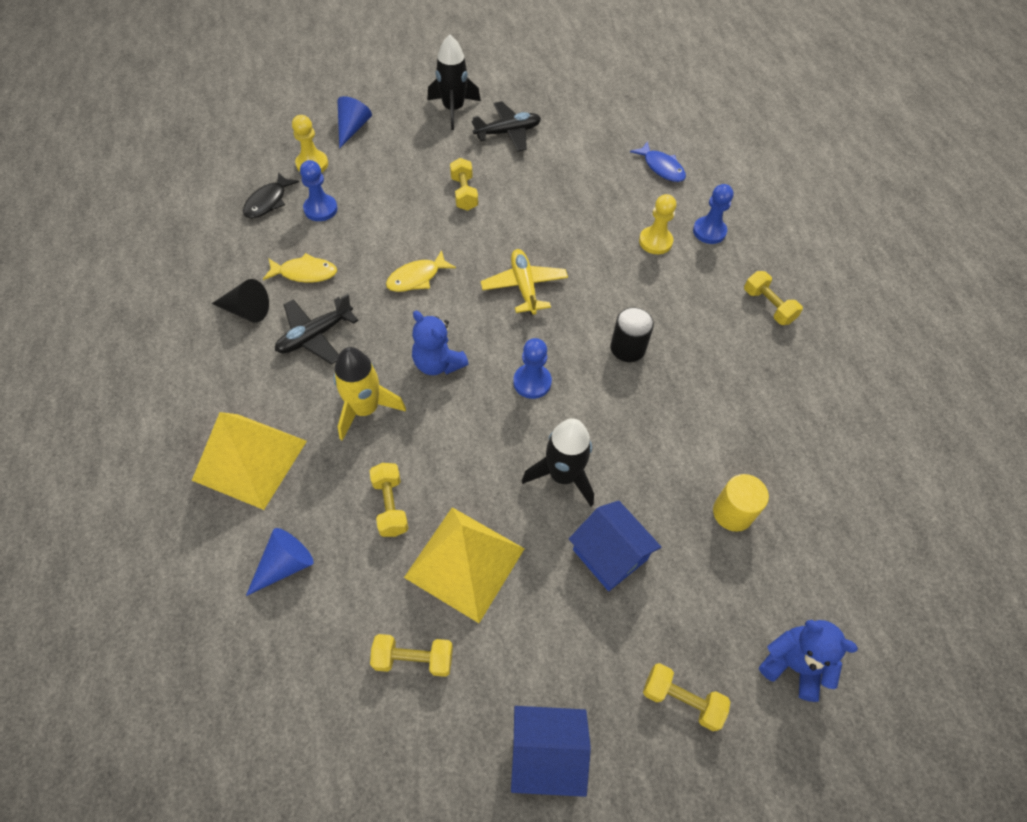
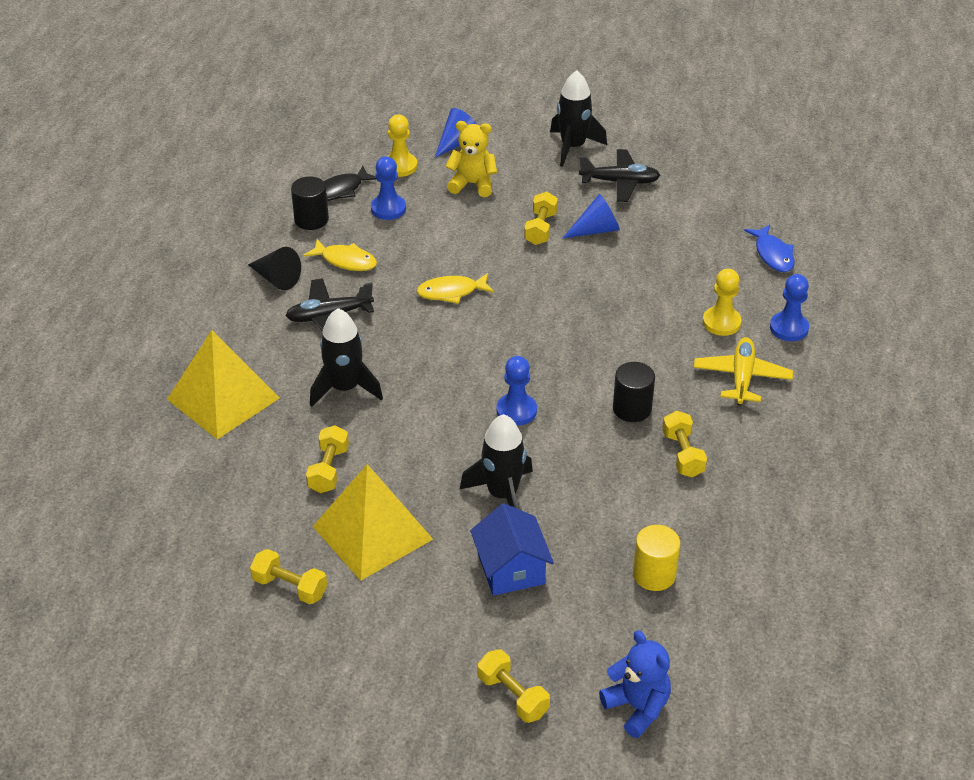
camera: 25 degrees right, 15 degrees down
blue cone [246,528,314,596] -> blue cone moved to [562,194,620,239]
yellow rocket [333,347,406,441] -> black rocket [310,308,383,407]
blue teddy bear [412,311,469,375] -> none
yellow plane [481,249,568,315] -> yellow plane moved to [694,337,793,406]
blue house [511,706,591,797] -> none
yellow dumbbell [744,271,803,325] -> yellow dumbbell moved to [662,411,707,478]
none -> black cylinder [291,177,329,230]
none -> yellow teddy bear [446,121,497,197]

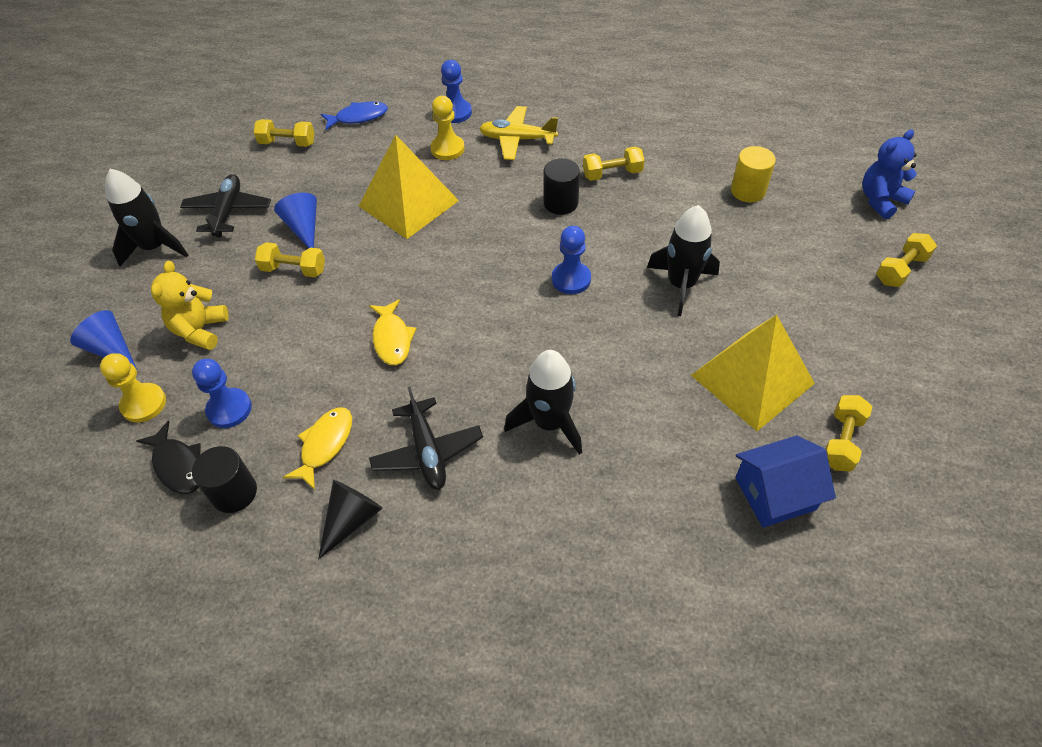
camera: 90 degrees left, 10 degrees up
yellow pyramid [167,330,280,439] -> yellow pyramid moved to [359,135,459,239]
yellow dumbbell [306,425,349,493] -> yellow dumbbell moved to [254,119,315,147]
blue house [470,503,554,596] -> blue house moved to [735,436,836,528]

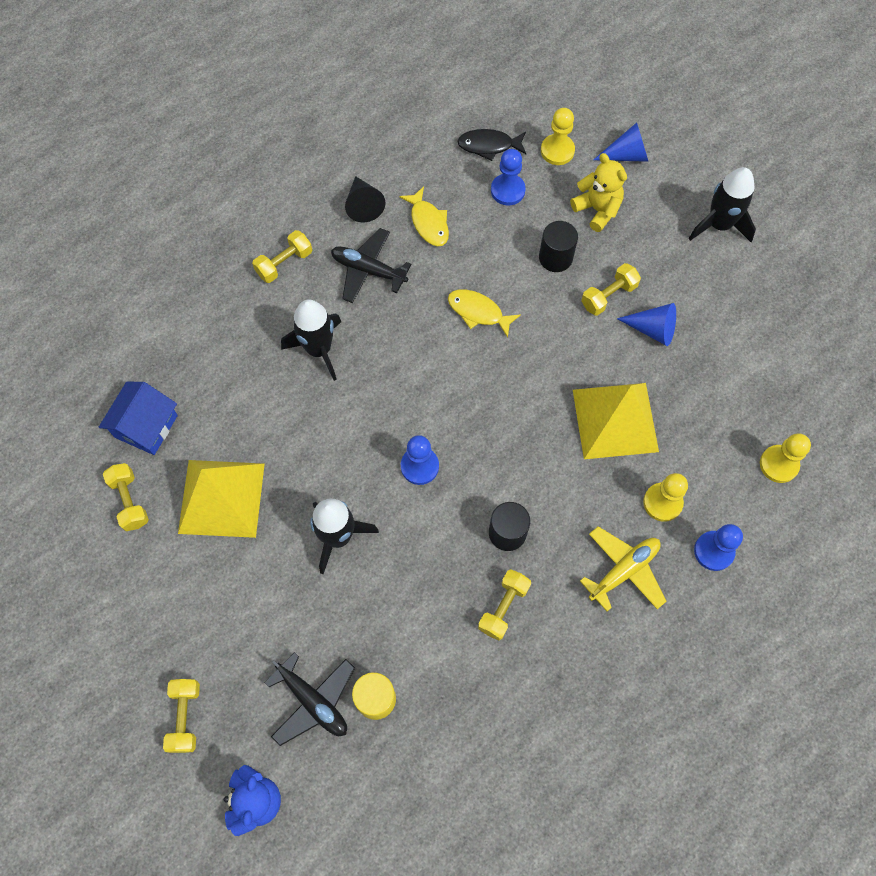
camera: 130 degrees right, 15 degrees up
black plane [180,174,271,237] -> black plane moved to [264,652,355,746]
black cylinder [192,446,257,513] -> black cylinder moved to [539,221,578,272]
yellow dumbbell [254,119,315,147] -> yellow dumbbell moved to [252,230,312,283]
blue fish [321,101,388,130] -> yellow pawn [760,433,811,483]

